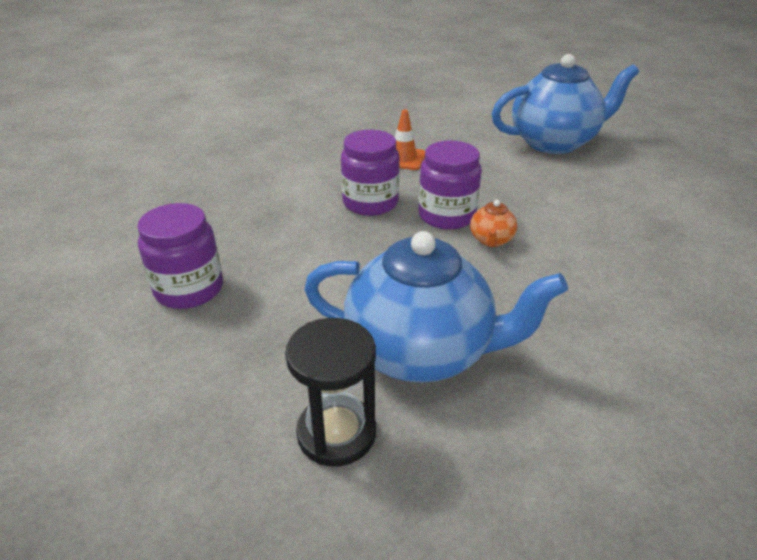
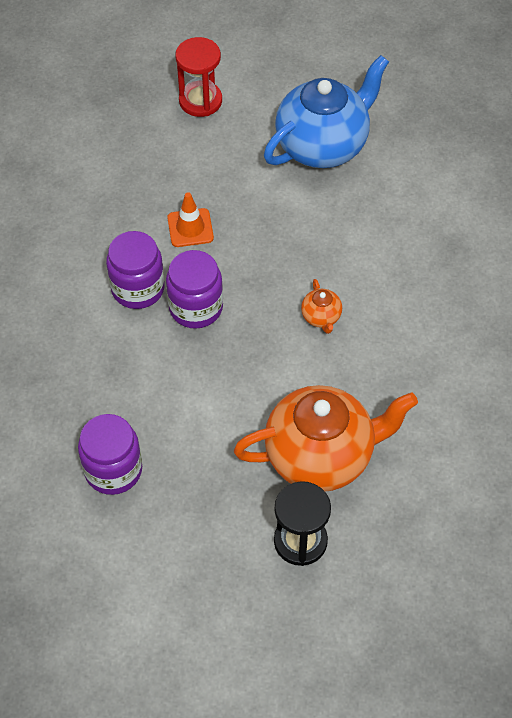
camera: 25 degrees left, 20 degrees up
blue teapot [304,231,568,383] -> orange teapot [234,385,418,491]
purple jar [418,140,482,230] -> purple jar moved to [106,231,165,309]
none -> red hourglass [175,37,222,117]

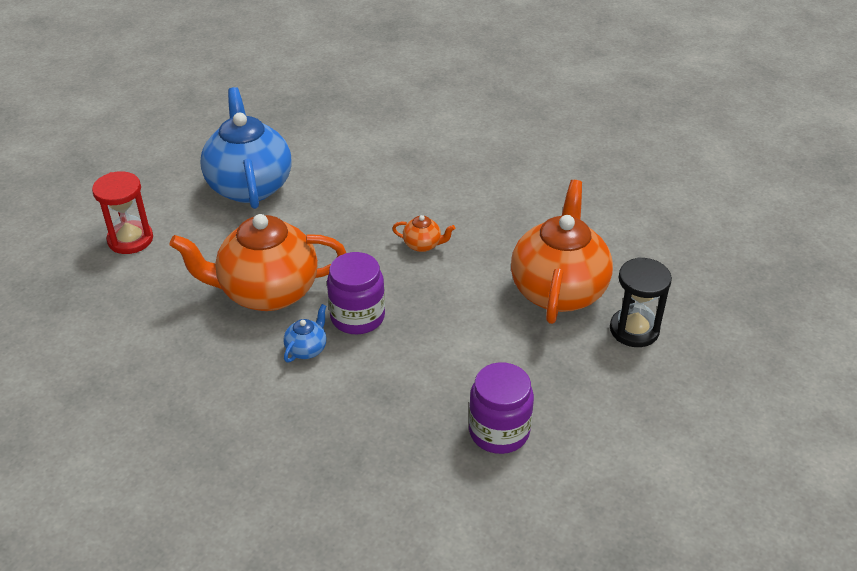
camera: 65 degrees left, 15 degrees down
purple jar [106,231,165,309] -> blue teapot [283,304,326,362]
orange traffic cone [167,192,214,247] -> orange teapot [169,214,346,311]

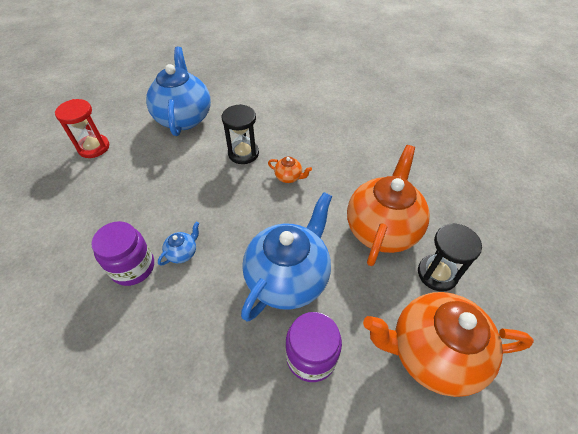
camera: 10 degrees right, 10 degrees up
orange teapot [169,214,346,311] -> orange teapot moved to [363,292,534,397]
purple jar [327,252,385,334] -> purple jar moved to [91,221,154,286]
none -> black hourglass [222,104,259,164]
none -> blue teapot [241,192,332,321]

